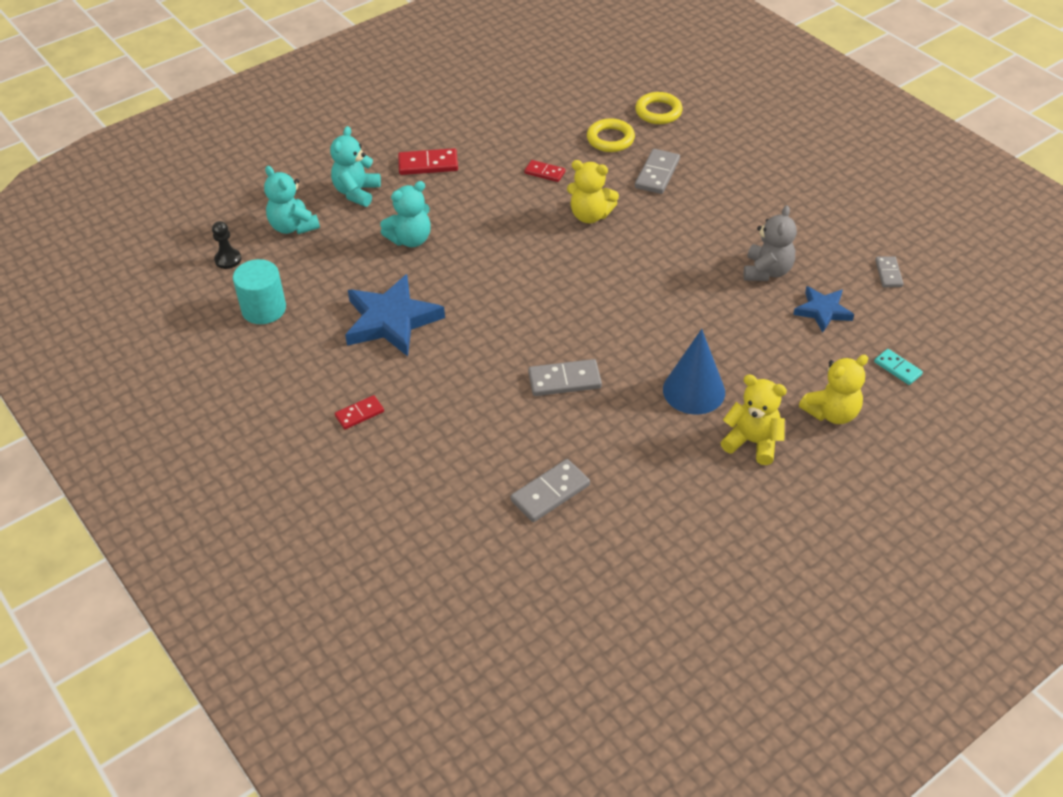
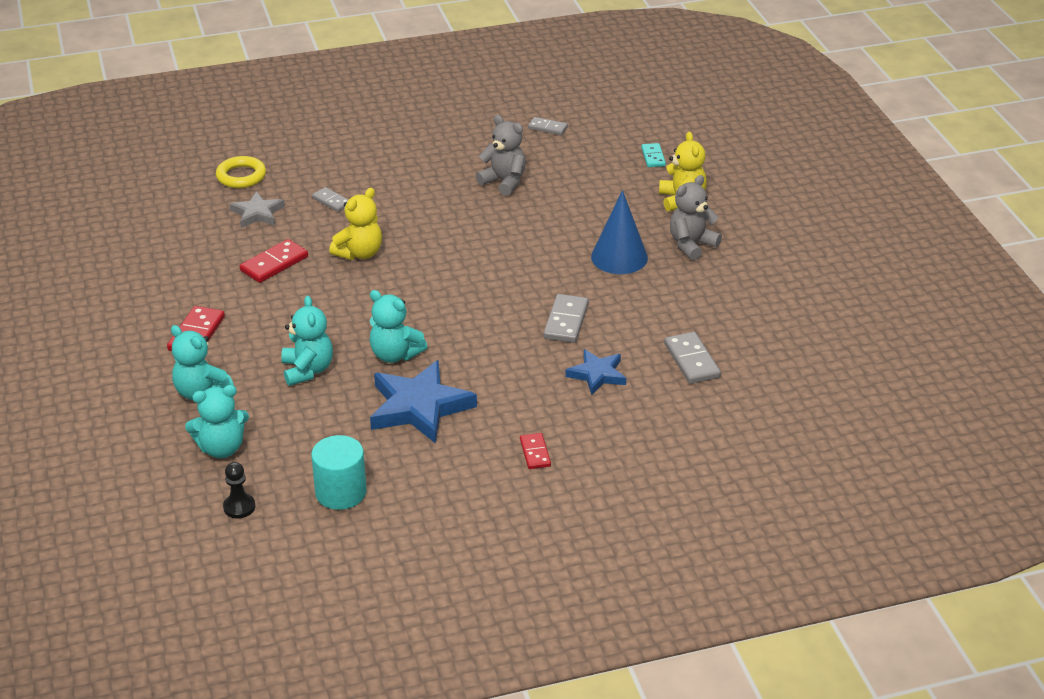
camera: 70 degrees left, 10 degrees down
red domino [524,160,565,182] -> red domino [240,239,308,283], size x1.58
yellow ring [587,118,635,152] -> grey star [229,191,285,228]
grey domino [635,149,680,194] -> grey domino [312,187,349,212], size x0.63
yellow teddy bear [720,374,787,465] -> grey teddy bear [670,175,722,261]
blue star [793,286,854,333] -> blue star moved to [565,349,626,395]
turquoise domino [874,349,923,385] -> turquoise domino turned 75 degrees counterclockwise [641,143,666,167]
none -> turquoise teddy bear [369,290,428,363]

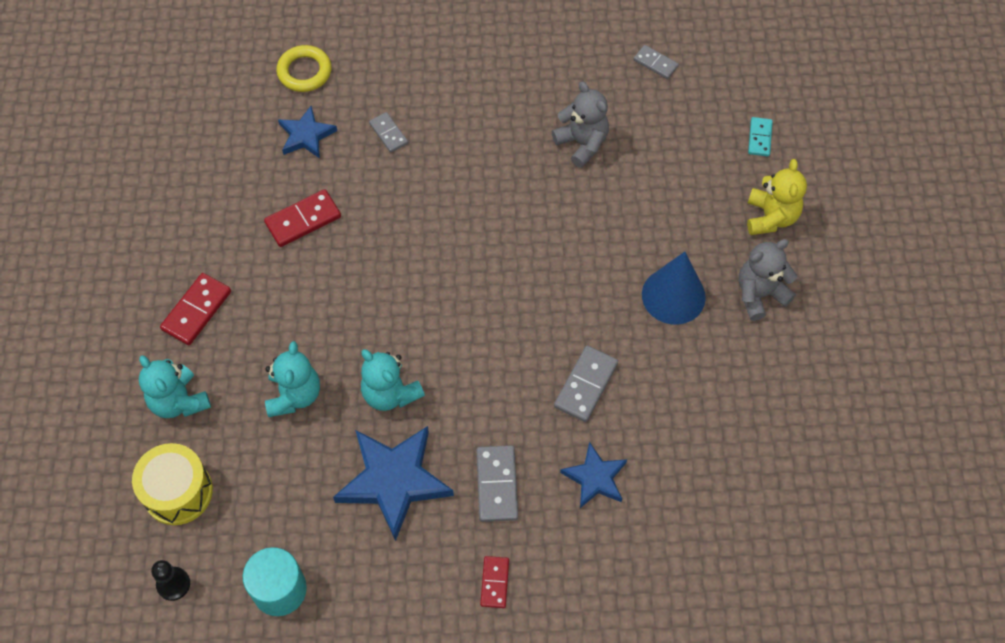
camera: 15 degrees right, 25 degrees up
turquoise teddy bear [185,385,249,458] -> yellow drum [132,443,213,525]
grey star [229,191,285,228] -> blue star [278,106,337,159]
yellow teddy bear [329,188,382,260] -> none
grey domino [664,332,721,384] -> grey domino moved to [476,445,518,522]

